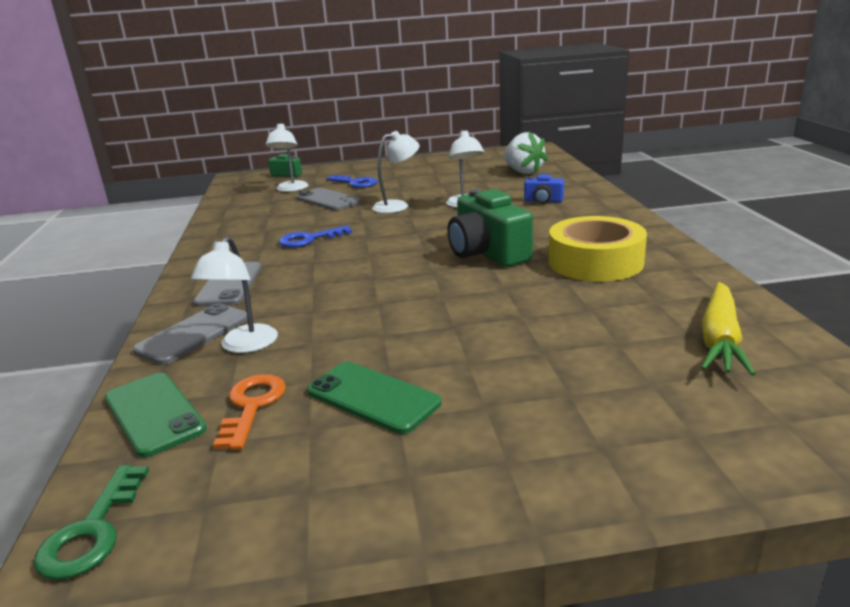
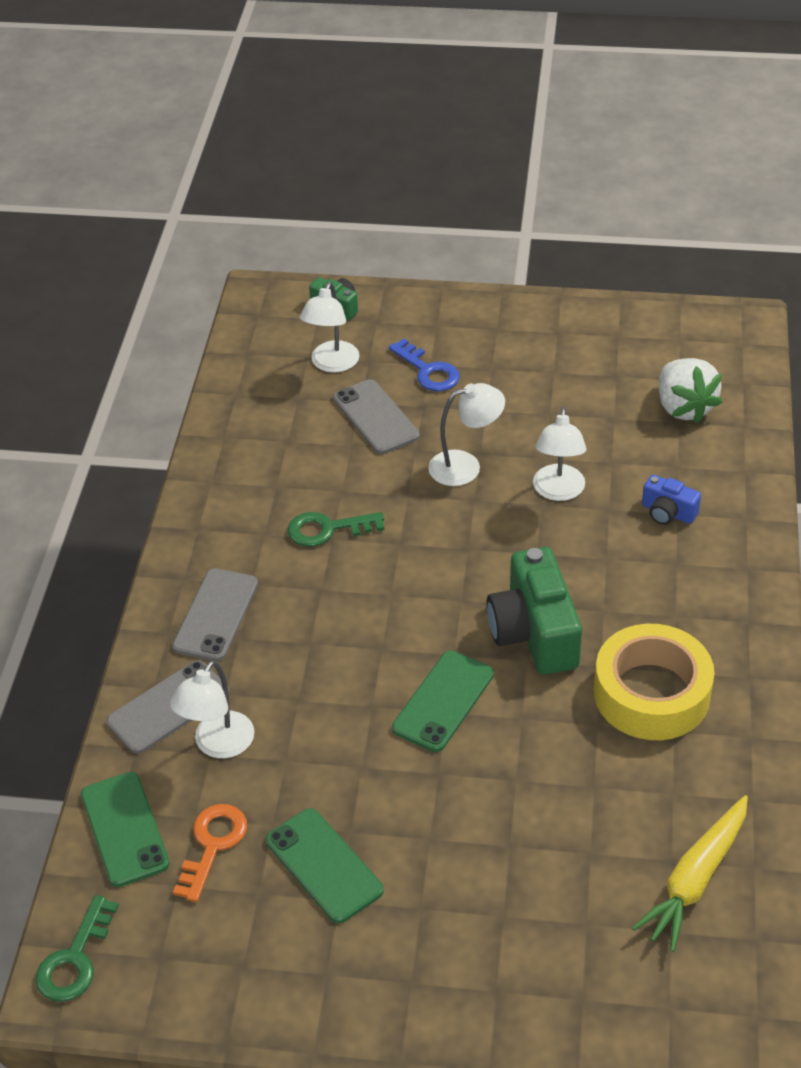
camera: 15 degrees right, 20 degrees up
blue key [279,225,352,248] -> green key [288,512,384,547]
none -> green phone [392,651,494,752]

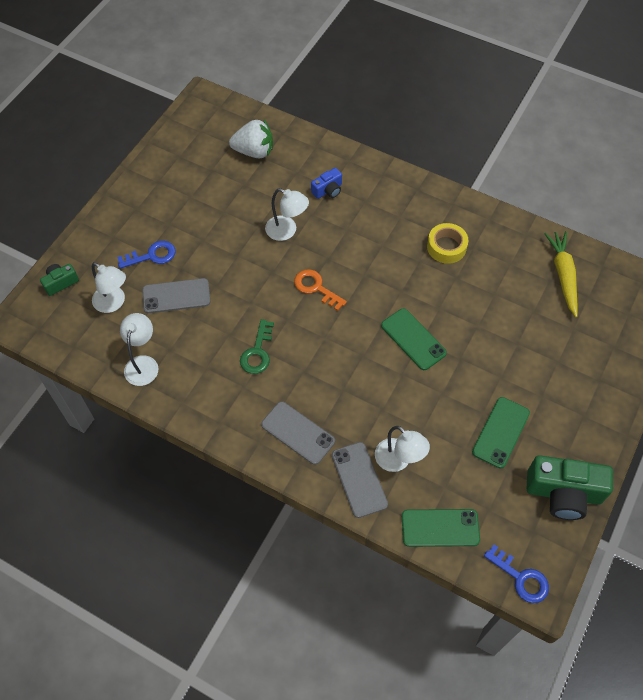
camera: 70 degrees left, 15 degrees up
green key [35,895,119,1002] -> blue key [484,545,549,603]
orange key [173,804,247,902] -> orange key moved to [294,269,347,311]
green phone [266,808,384,923] -> green phone turned 45 degrees counterclockwise [472,397,530,468]
white lamp [428,383,505,486] -> white lamp moved to [120,313,159,386]
green camera [486,547,582,675] -> green camera moved to [526,455,613,520]
yellow tape [594,624,715,740] -> yellow tape [427,223,468,264], size x0.63
yellow carrot [632,795,748,952] -> yellow carrot turned 150 degrees counterclockwise [544,231,578,317]

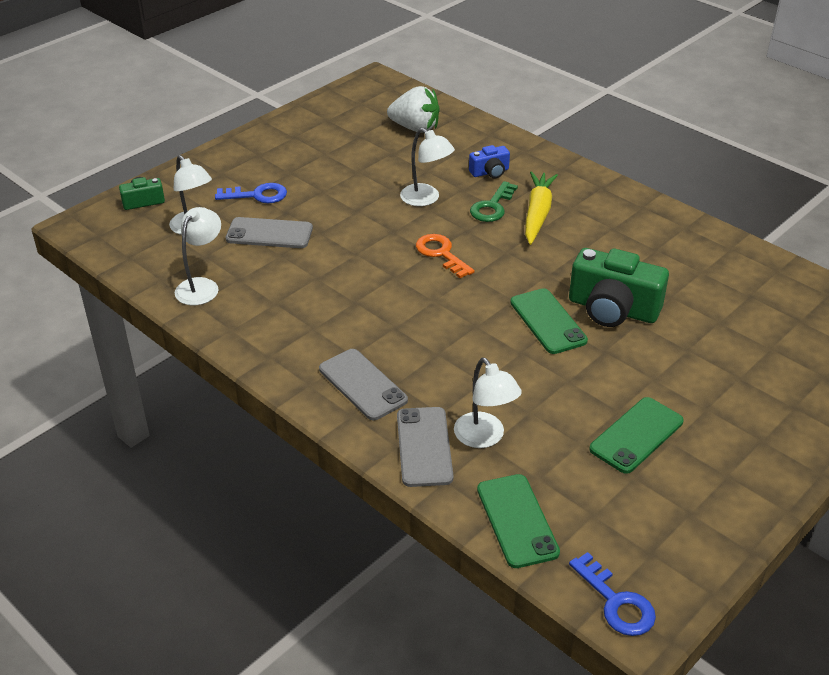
camera: 15 degrees right, 20 degrees down
green key [240,319,274,374] -> green key moved to [470,181,518,222]
green phone [402,509,480,547] -> green phone turned 60 degrees clockwise [477,474,560,568]
yellow tape [427,223,468,264] -> none
green camera [526,455,613,520] -> green camera moved to [569,248,669,327]
yellow carrot [544,231,578,317] -> yellow carrot moved to [525,171,558,245]

